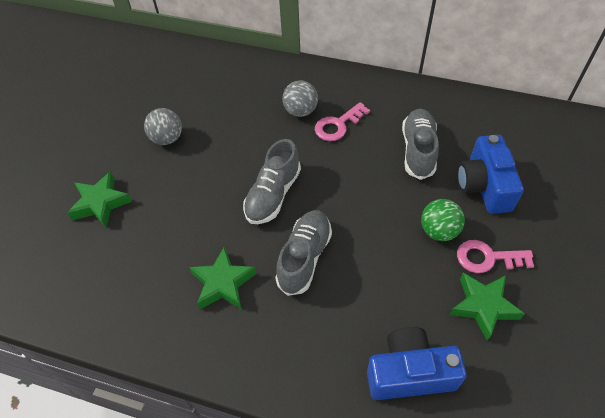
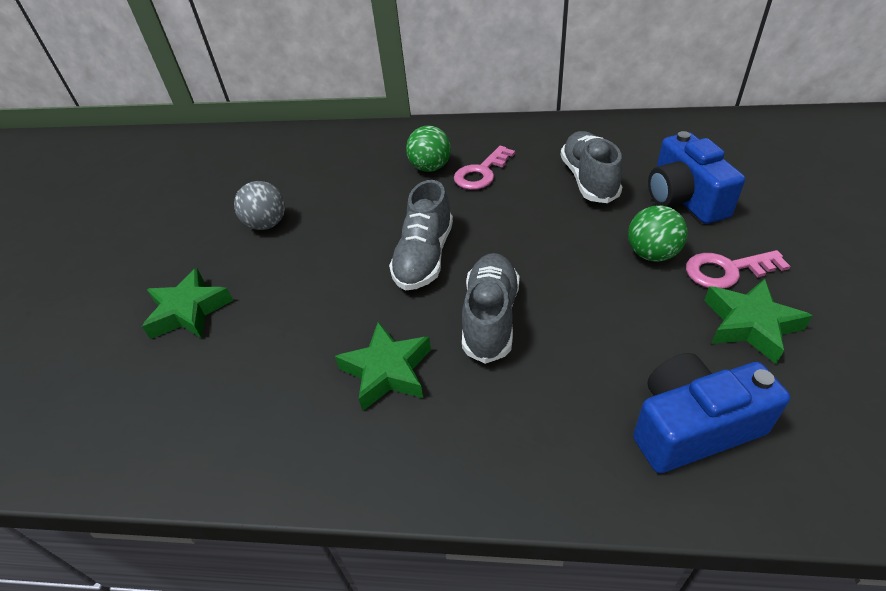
camera: 10 degrees left, 10 degrees down
grey ball [282,80,318,117] -> green ball [406,126,451,172]

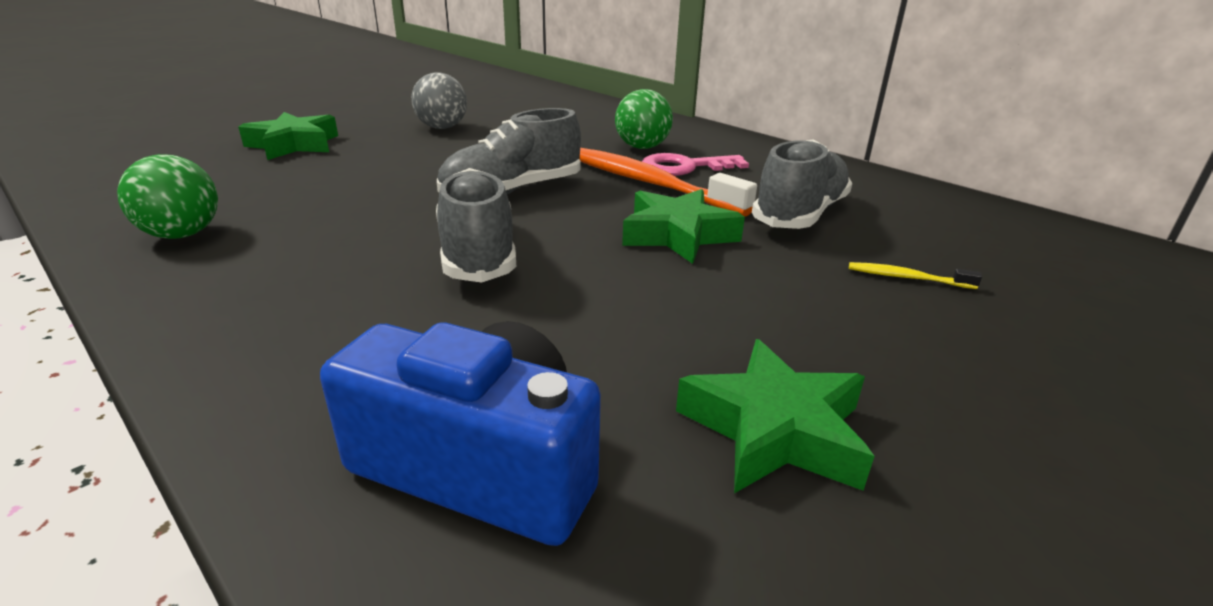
camera: 35 degrees right, 15 degrees down
green star [335,322,431,411] -> green star moved to [622,189,745,264]
grey shoe [462,253,519,364] -> grey shoe turned 60 degrees counterclockwise [436,168,516,283]
green ball [628,205,688,262] -> green ball moved to [117,154,218,239]
blue camera [648,131,745,224] -> yellow toothbrush [849,262,982,289]
pink key [686,250,790,289] -> none
none -> orange toothbrush [580,148,757,216]

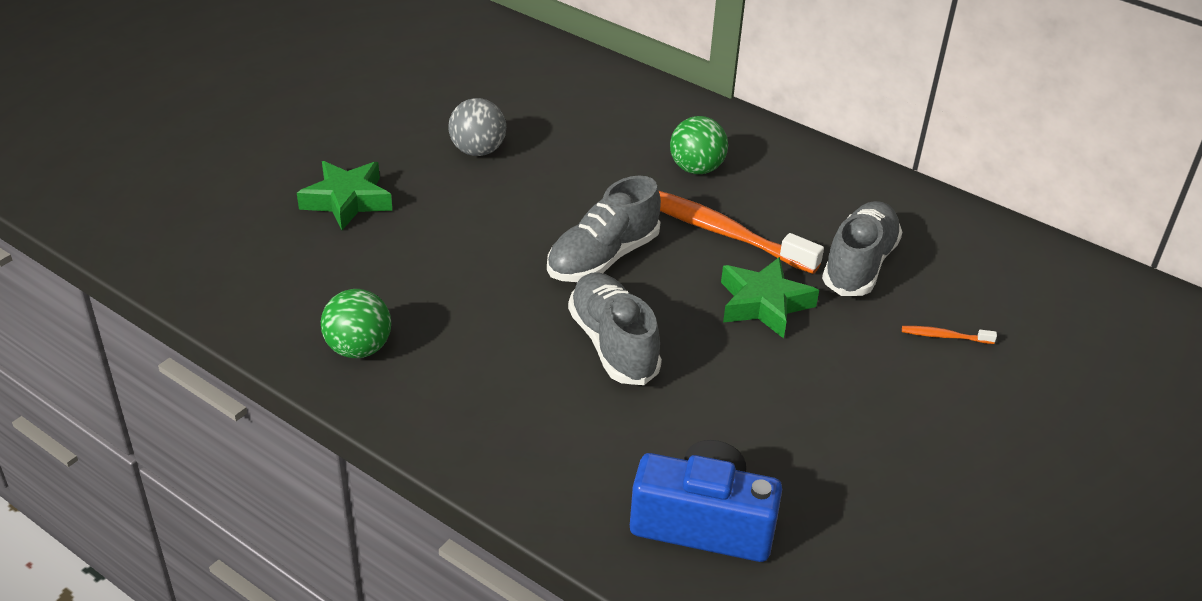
camera: 10 degrees left, 10 degrees up
pink key [642,153,749,176] -> none
green star [676,339,874,493] -> none
yellow toothbrush [849,262,982,289] -> orange toothbrush [902,326,997,344]

